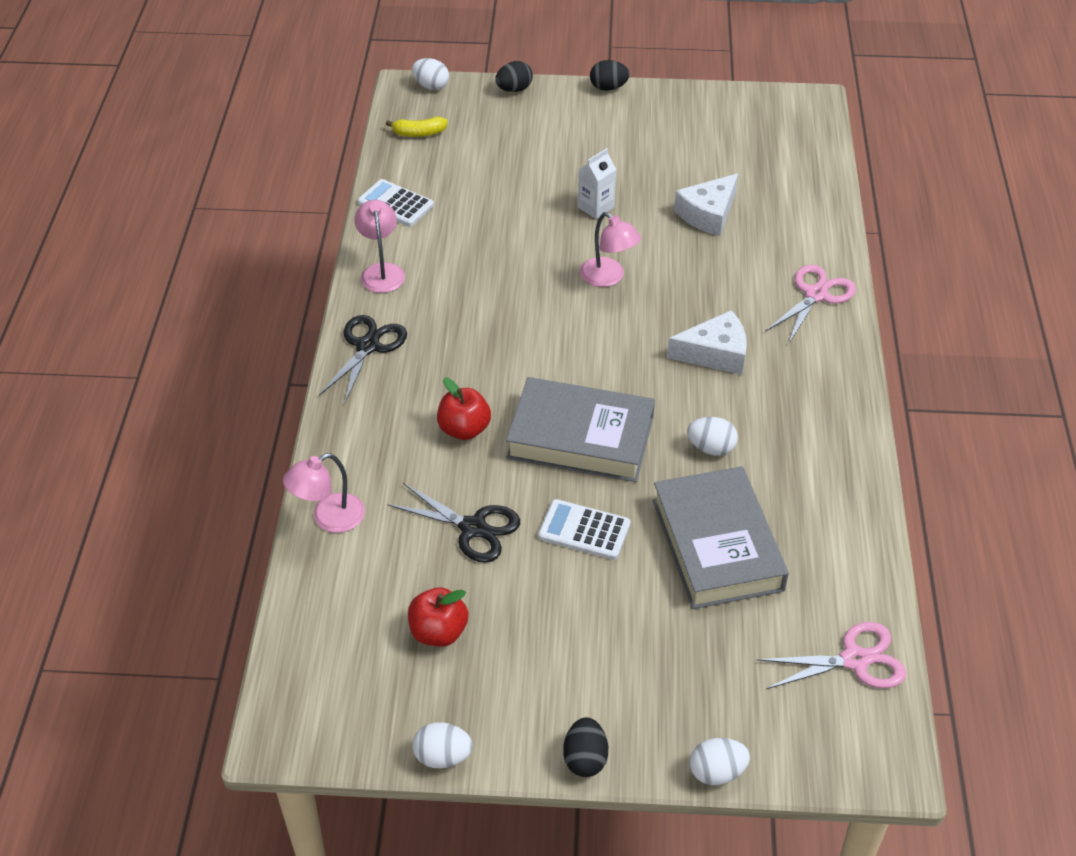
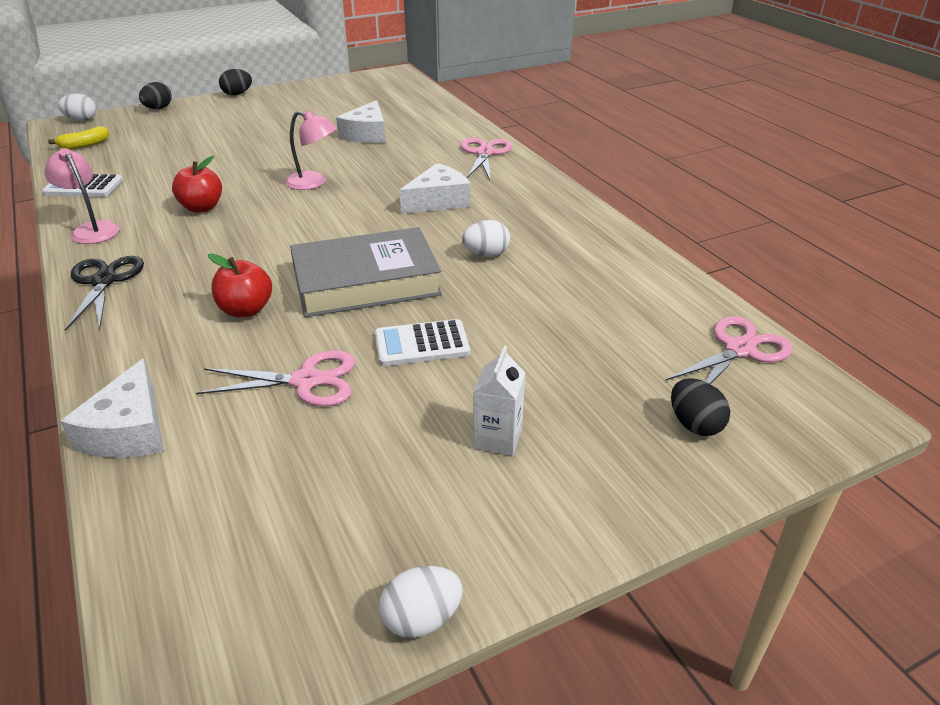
camera: 30 degrees left, 10 degrees down
pink lamp [283,453,365,533] -> white cheese [60,358,164,458]
black scissors [387,483,520,563] -> pink scissors [196,351,355,406]
red apple [408,587,469,647] -> red apple moved to [172,156,222,213]
black egg [563,717,608,777] -> black egg moved to [671,378,730,436]
white carton [578,148,617,219] -> white carton moved to [473,346,525,456]
grey book [652,466,789,609] -> none
white egg [690,738,750,785] -> none

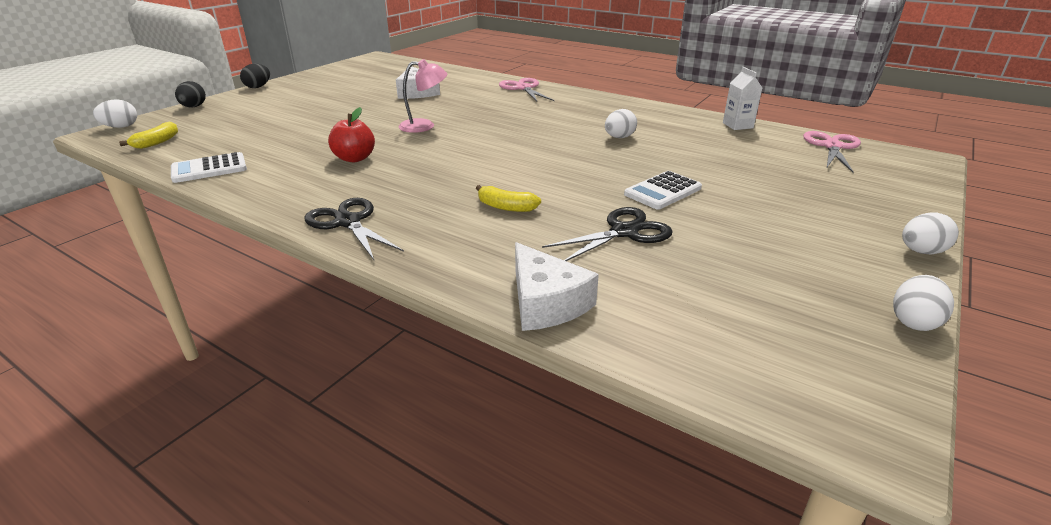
camera: 30 degrees left, 5 degrees down
pink lamp [44,148,119,244] -> none
pink scissors [196,351,355,406] -> black scissors [542,207,673,261]
red apple [208,253,272,317] -> yellow banana [476,185,541,212]
grey book [290,227,442,317] -> none
white cheese [400,163,471,214] -> none
white carton [473,346,525,456] -> white carton moved to [723,67,762,130]
black egg [671,378,730,436] -> none
none -> white egg [902,213,959,255]

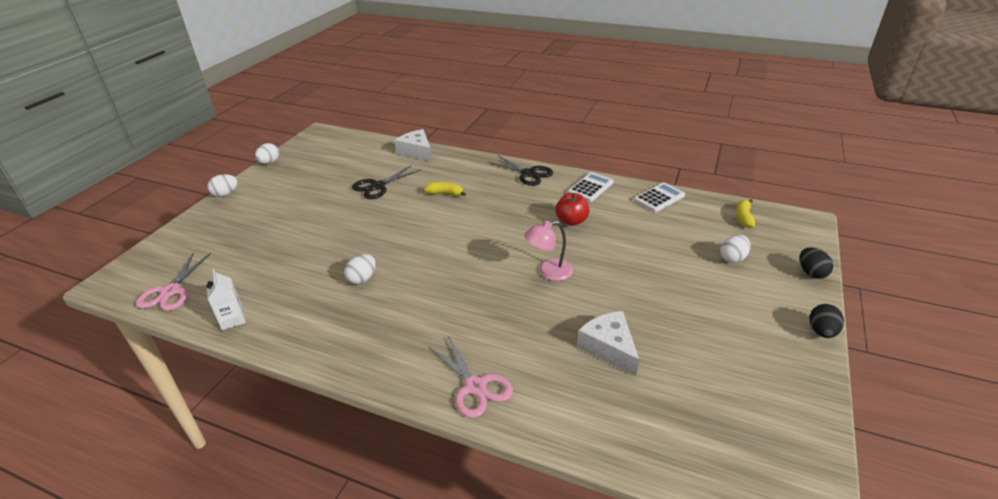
camera: 170 degrees right, 5 degrees up
white egg [93,99,137,128] -> white egg moved to [720,235,751,263]
white calculator [624,171,702,210] -> white calculator moved to [568,172,613,202]

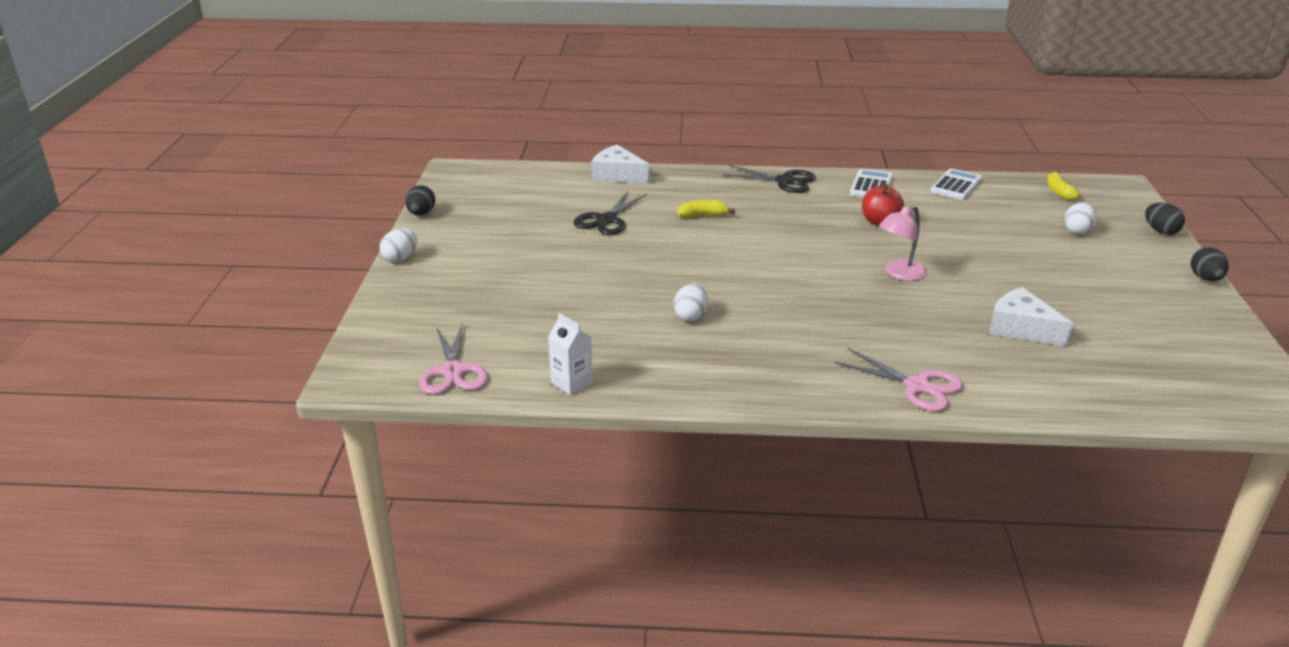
camera: 20 degrees left, 5 degrees down
white egg [255,143,279,164] -> black egg [405,185,435,215]

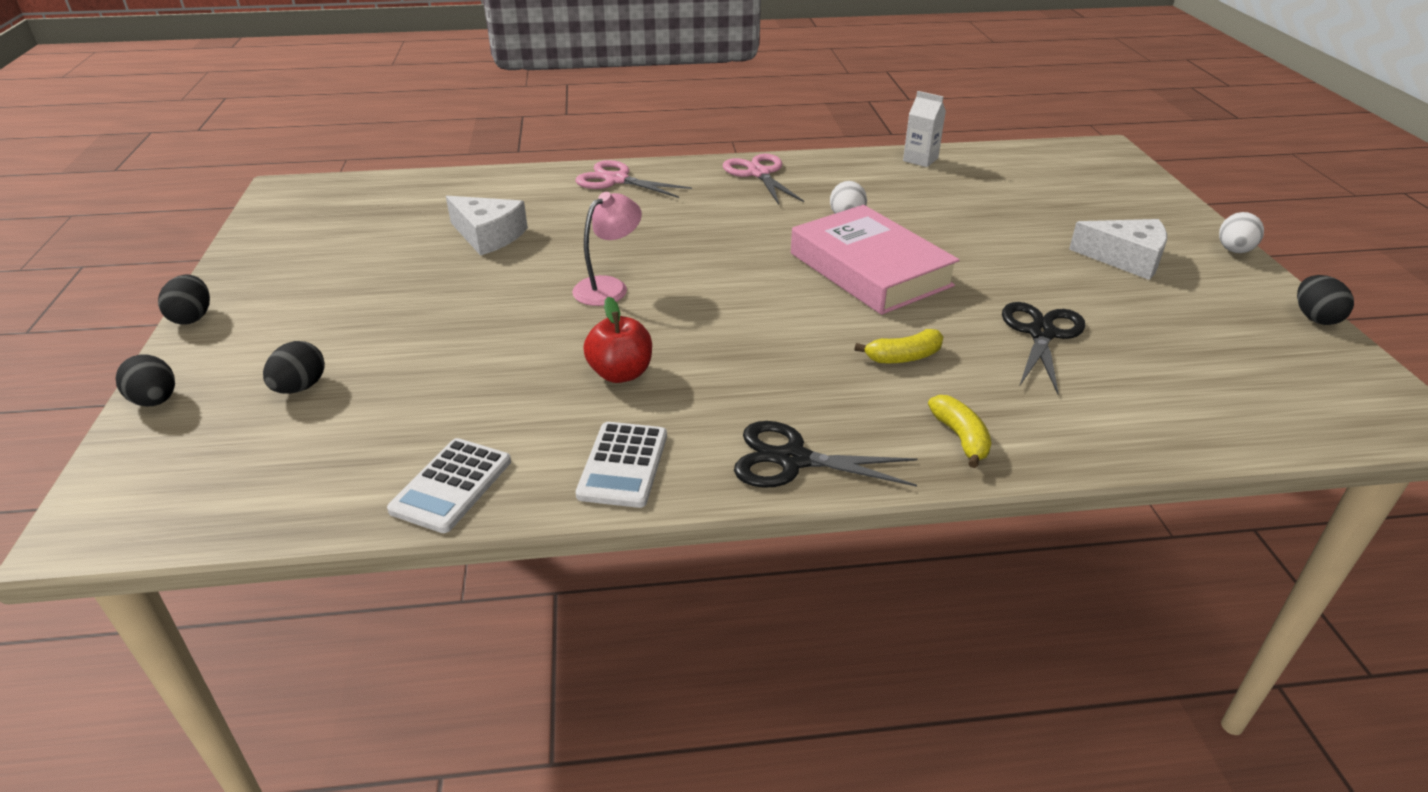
camera: 170 degrees right, 5 degrees up
pink scissors [419,323,488,395] -> pink scissors moved to [723,154,804,205]
white cheese [591,145,649,184] -> white cheese moved to [1069,219,1167,280]
yellow banana [1047,171,1080,200] -> yellow banana moved to [928,395,991,468]
white egg [1064,202,1097,234] -> black egg [263,341,325,394]
none -> pink book [791,205,960,315]

